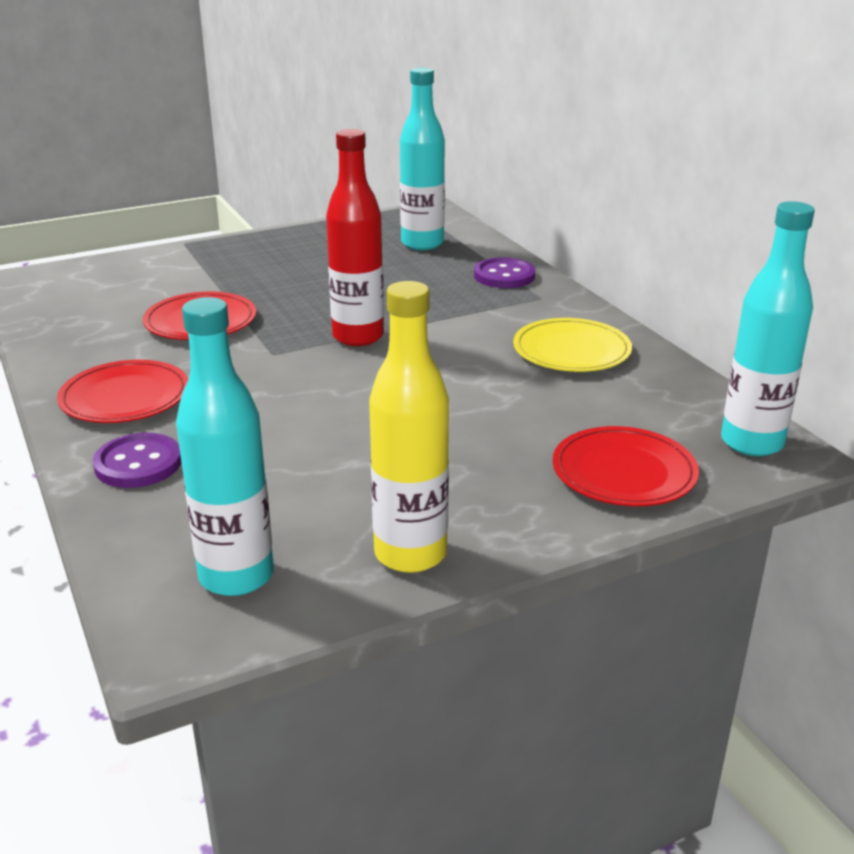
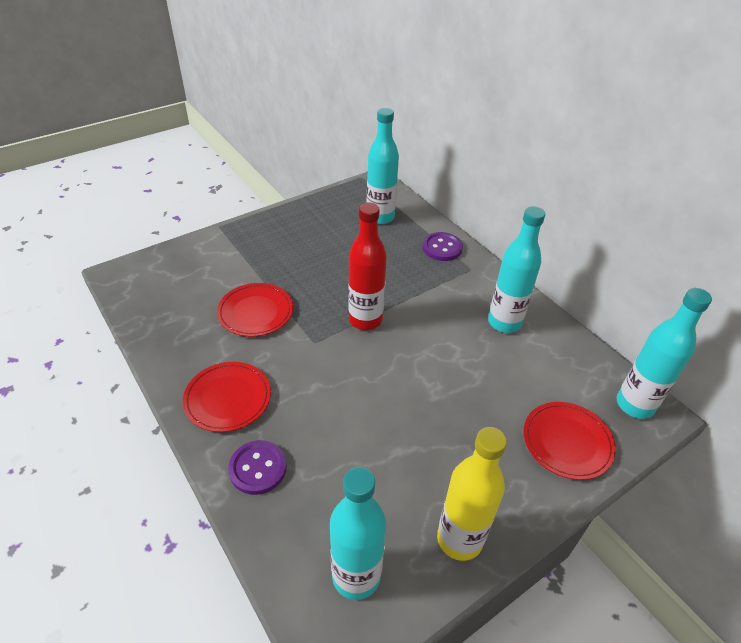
camera: 10 degrees left, 15 degrees up
yellow plate [513,318,632,372] -> turquoise bottle [488,206,546,333]

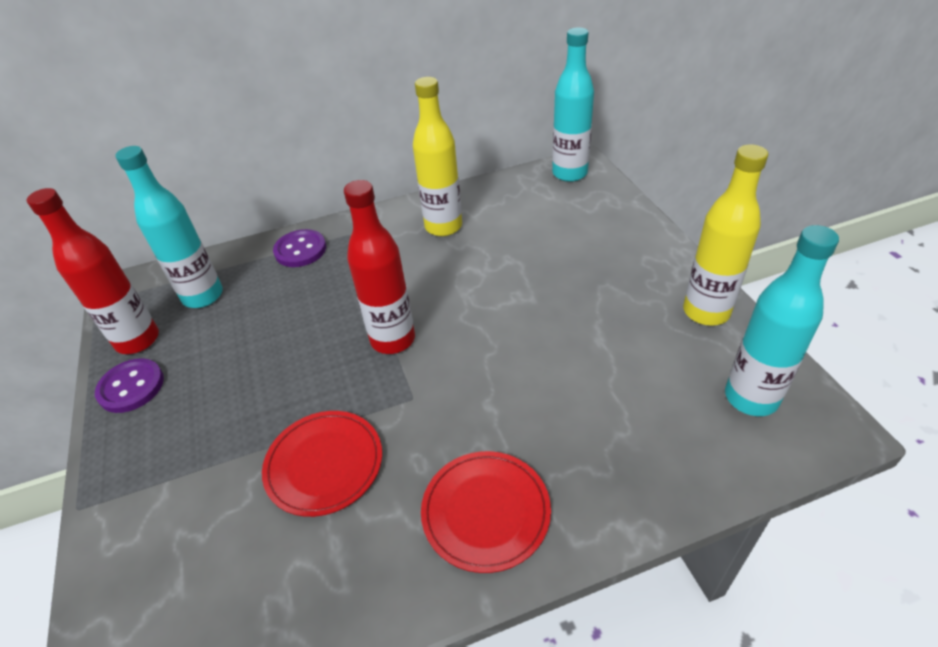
camera: 70 degrees left, 0 degrees up
purple button [228,440,287,495] -> purple button moved to [95,358,164,413]
turquoise bottle [488,206,546,333] -> yellow bottle [413,77,462,236]
red plate [523,402,616,480] -> none
none -> red bottle [27,188,159,354]

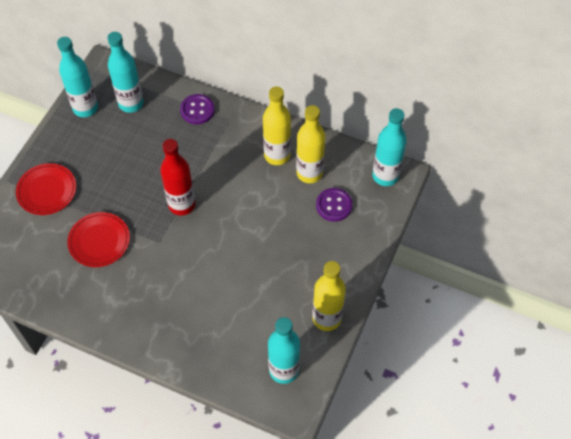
camera: 40 degrees right, 15 degrees up
red bottle [27,188,159,354] -> turquoise bottle [57,37,98,117]
purple button [95,358,164,413] -> purple button moved to [316,188,353,222]
red plate [421,451,551,573] -> red plate moved to [16,163,76,215]
none -> yellow bottle [296,105,326,183]

